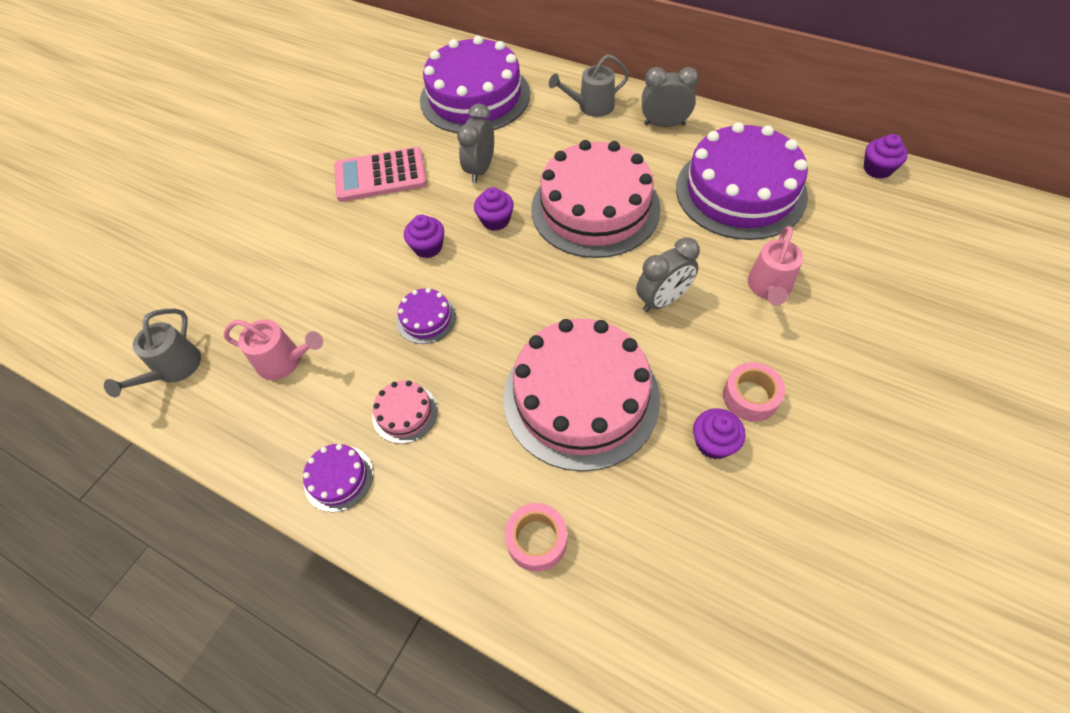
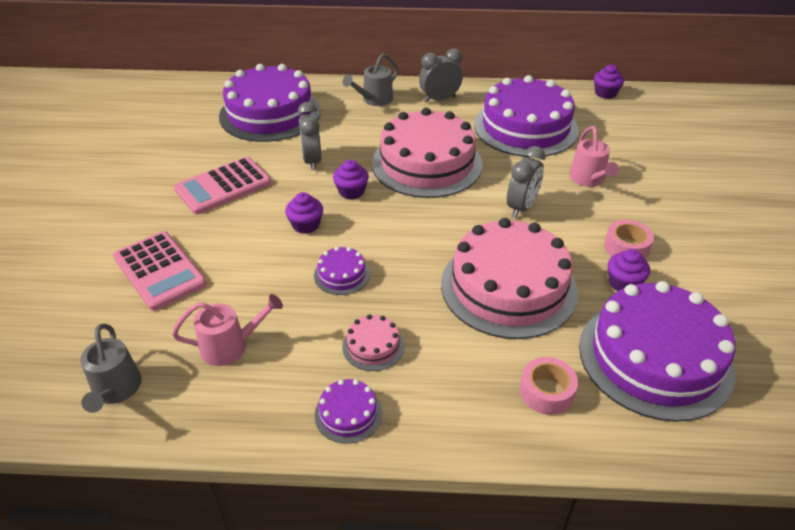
camera: 30 degrees left, 15 degrees down
none -> pink calculator [113,231,207,311]
none -> purple cake [579,281,735,422]

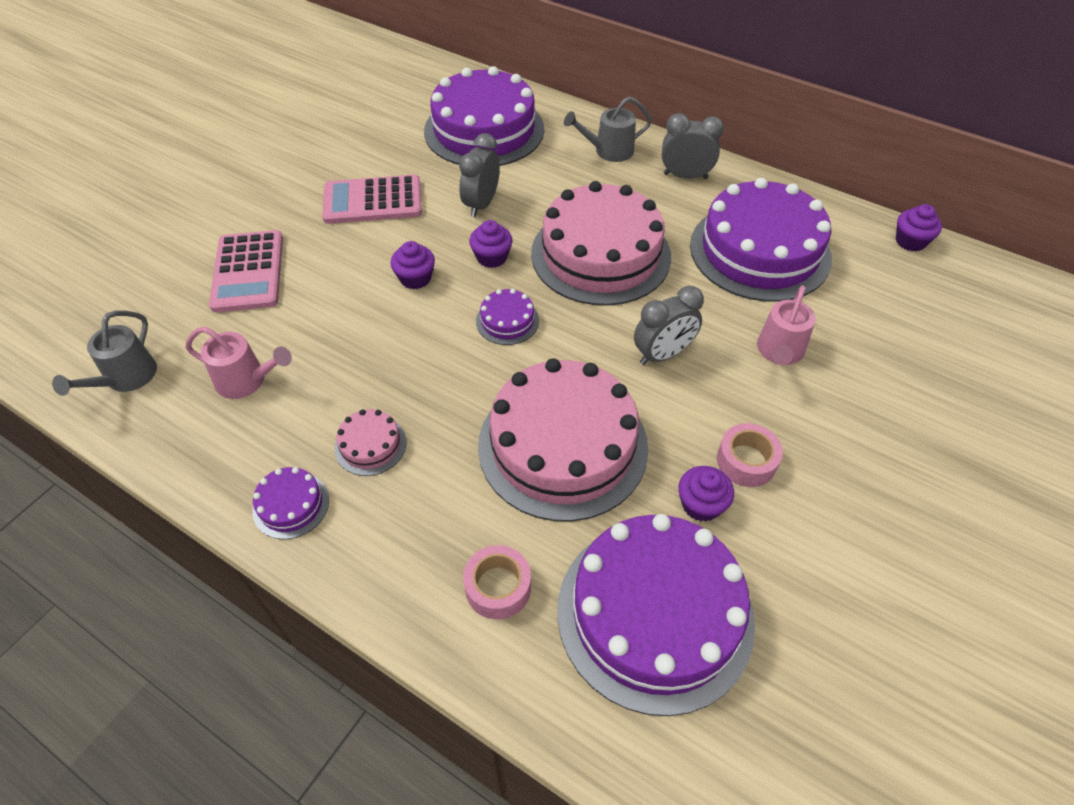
camera: 30 degrees right, 10 degrees up
purple cake [314,247,370,295] -> purple cake moved to [476,289,539,345]

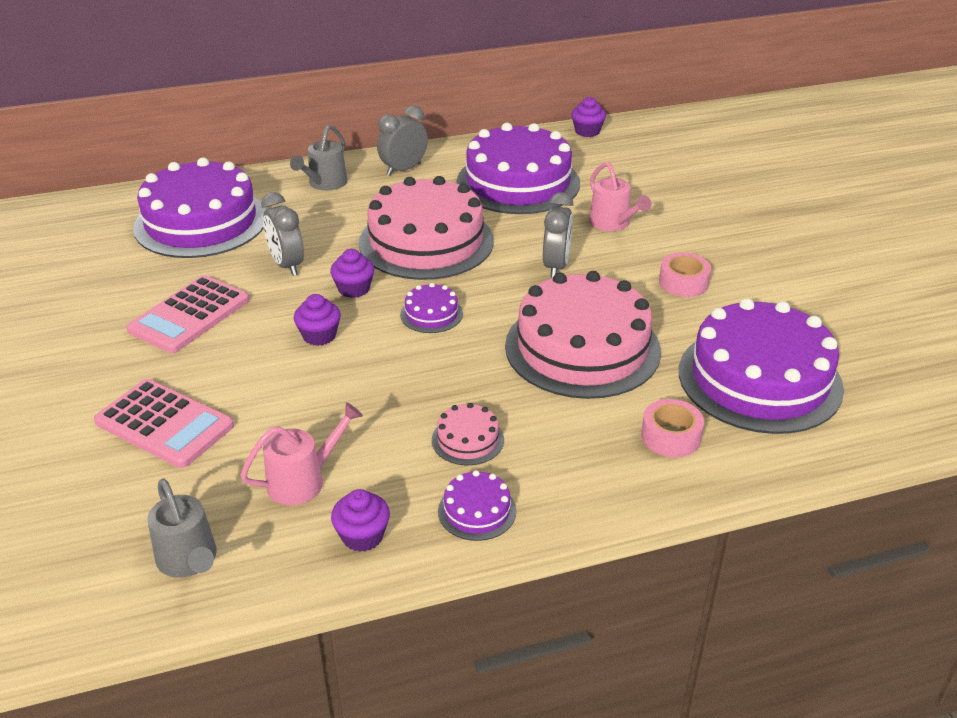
camera: 50 degrees left, 15 degrees down
purple cupcake [678,466,734,522] -> purple cupcake moved to [331,489,390,552]

